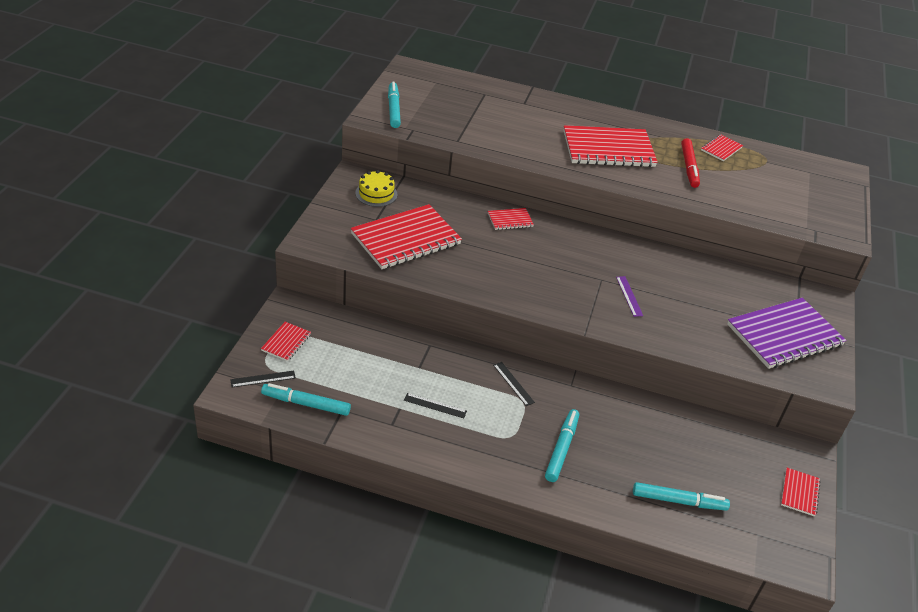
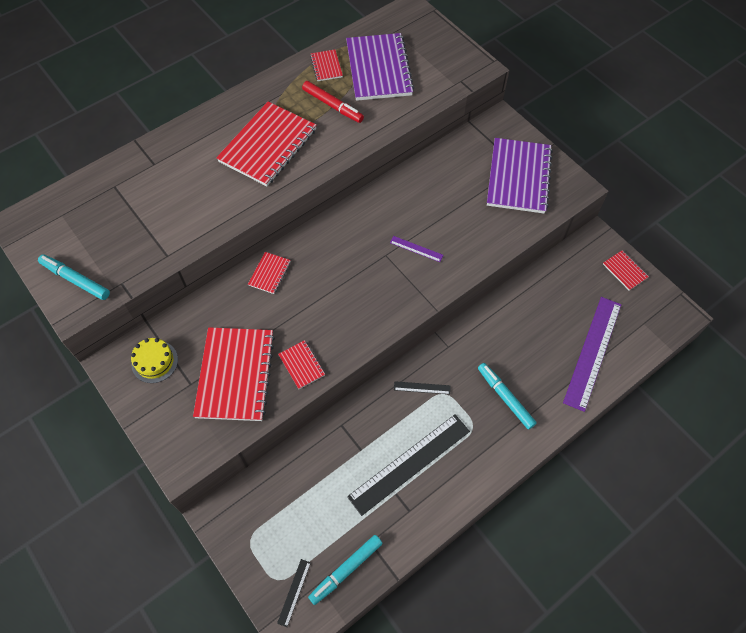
camera: 50 degrees left, 20 degrees up
red notebook [261,322,311,361] -> red notebook moved to [278,340,325,389]
black ruler [404,393,467,418] -> black ruler [347,415,470,516], size x2.35
turquoise marker [633,482,730,511] -> purple ruler [563,297,621,412]
none -> purple notebook [346,33,414,101]

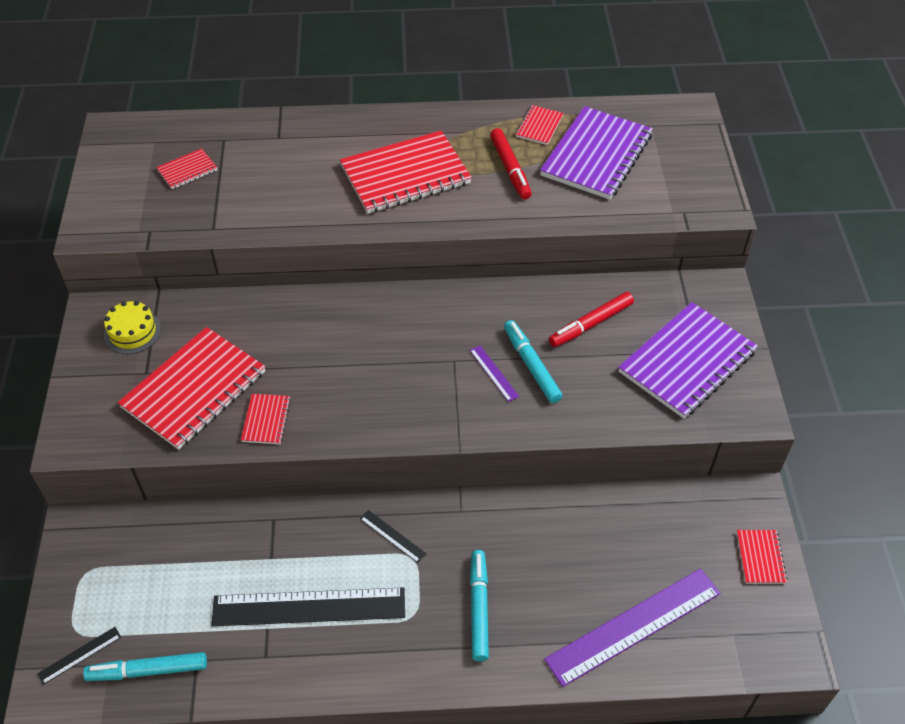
camera: 35 degrees right, 10 degrees down
turquoise marker [38,254,110,300] -> turquoise marker moved to [504,320,562,403]
red notebook [248,252,291,294] -> red notebook moved to [156,148,217,189]
none -> red marker [549,292,634,347]

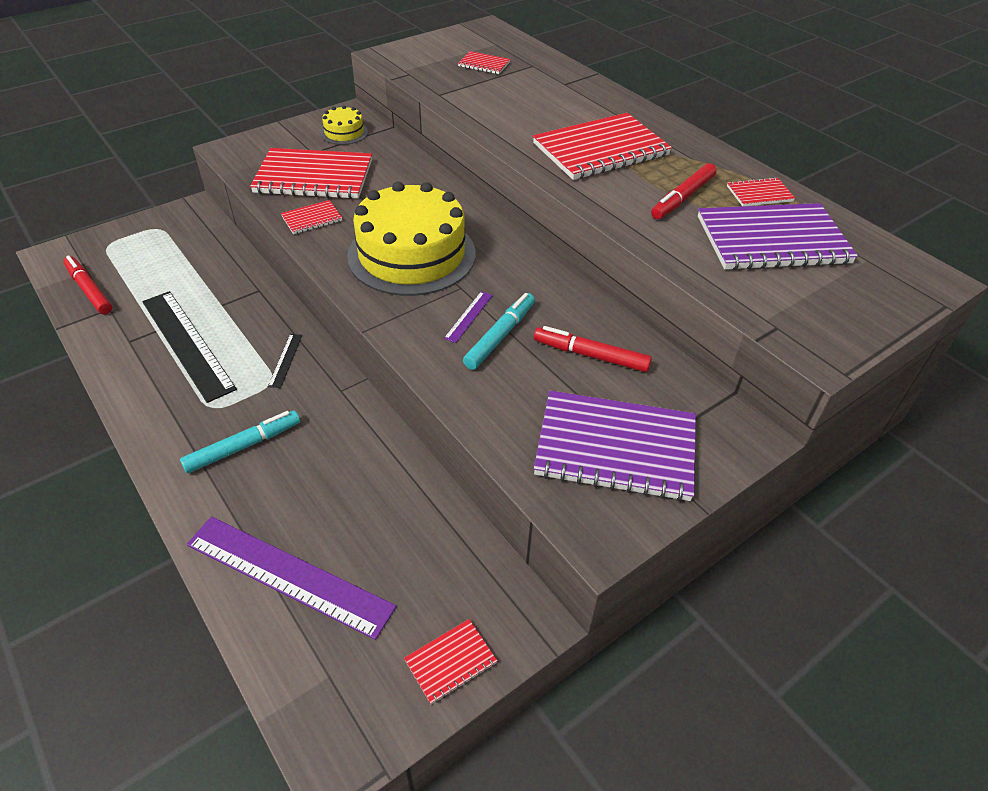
camera: 55 degrees right, 5 degrees down
black ruler [37,627,121,685] -> none
turquoise marker [83,652,207,681] -> red marker [63,256,112,315]
red notebook [340,131,472,213] -> red notebook turned 60 degrees counterclockwise [533,113,672,180]
none -> yellow cake [347,182,475,296]

